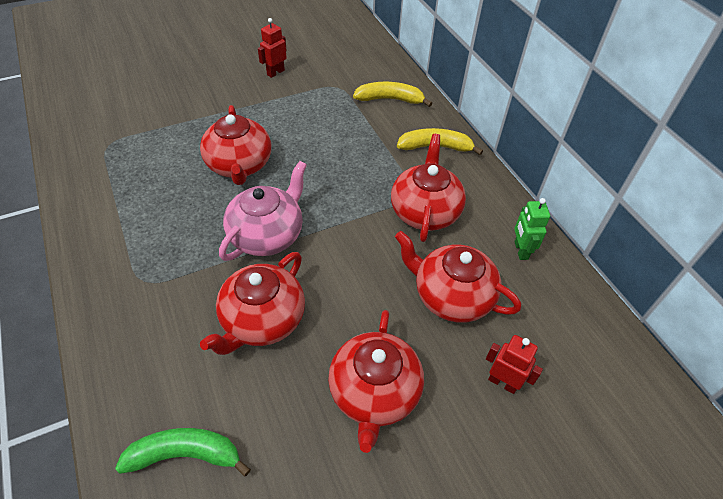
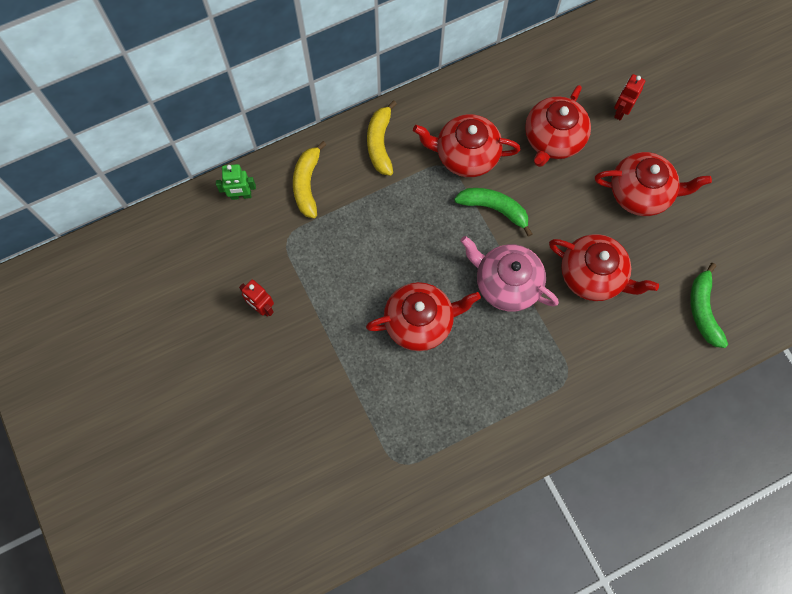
camera: 90 degrees left, 20 degrees up
green robot [514,198,550,260] -> green robot moved to [216,164,256,200]
none -> green banana [454,188,533,237]

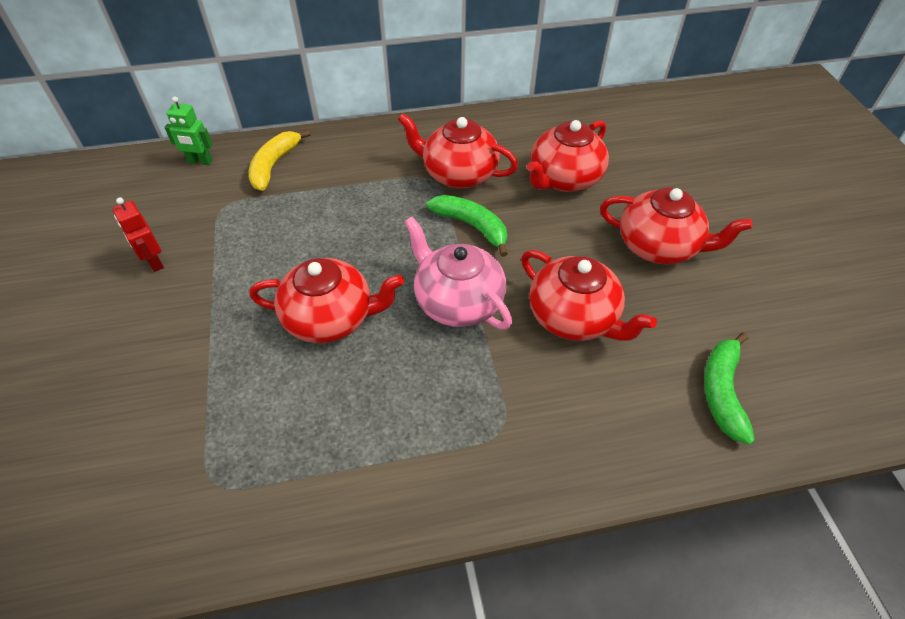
camera: 15 degrees right, 20 degrees down
yellow banana [367,100,397,176] -> none
red robot [614,74,645,121] -> none

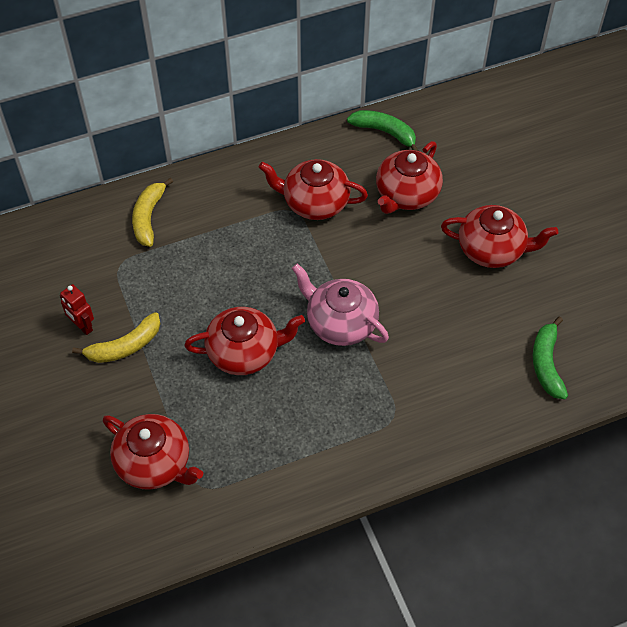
camera: 10 degrees left, 5 degrees up
green robot [164,96,213,165] -> none
green banana [426,195,508,257] -> green banana moved to [347,110,419,151]
red teapot [521,250,657,341] -> red teapot moved to [103,414,203,490]
none -> yellow banana [72,312,160,363]

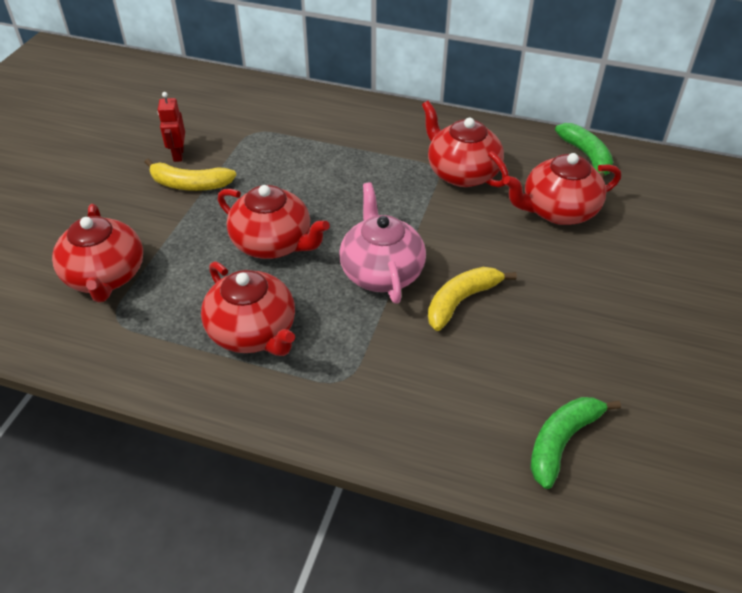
camera: 40 degrees right, 10 degrees down
yellow banana [132,178,173,247] -> yellow banana moved to [428,267,517,331]
red teapot [441,205,558,268] -> red teapot moved to [201,261,295,356]

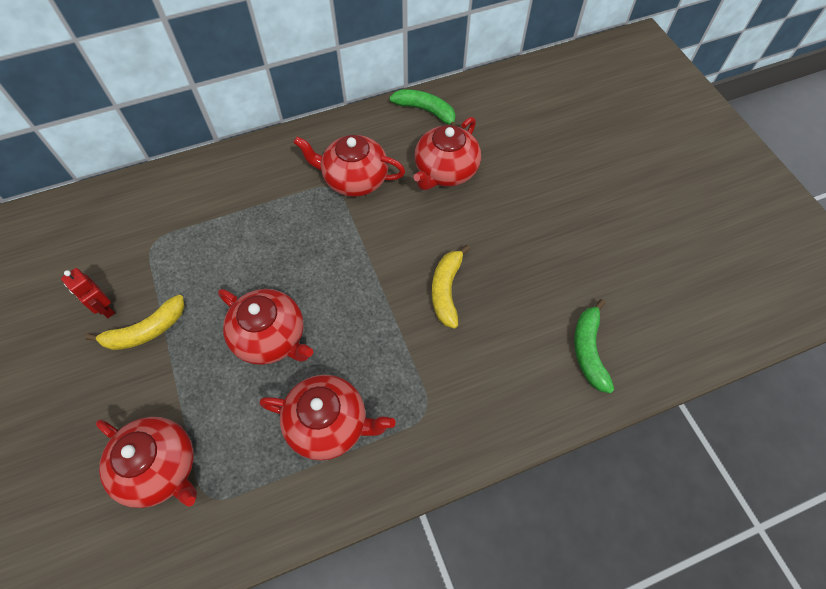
camera: 40 degrees left, 15 degrees up
red teapot [218,185,330,259] -> red teapot turned 45 degrees clockwise [218,289,313,365]
pink teapot [339,182,426,304] -> none

